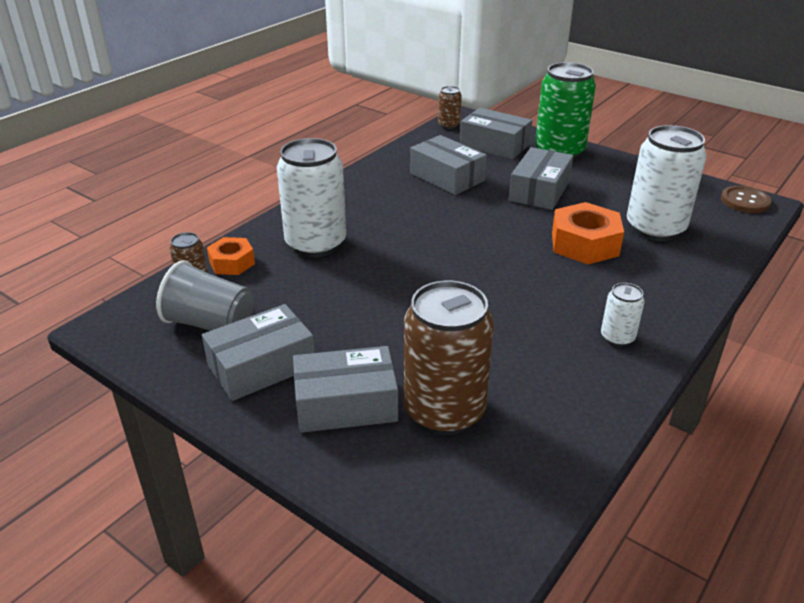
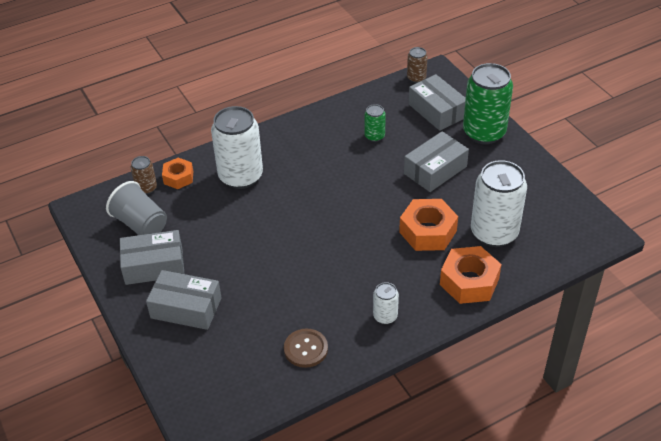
camera: 25 degrees right, 10 degrees up
brown can [404,280,494,435] -> none
grey box [410,135,487,195] -> green can [364,104,386,142]
brown button [721,186,772,213] -> brown button moved to [284,329,328,368]
none -> orange nut [440,246,501,304]

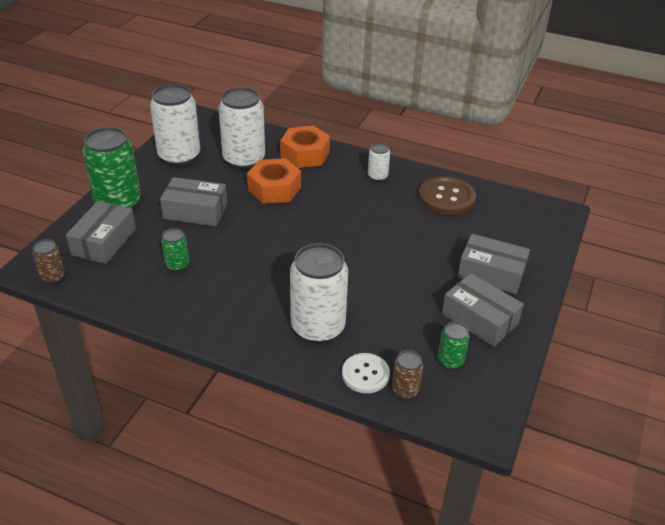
camera: 130 degrees left, 5 degrees down
grey cup [106,181,167,235] -> green can [438,322,470,369]
grey box [146,270,222,330] -> grey box turned 45 degrees counterclockwise [458,234,530,294]
orange nut [162,158,193,189] -> white button [342,353,390,393]
brown button [284,329,328,368] -> brown button [419,176,476,215], size x1.52
none -> white can [150,84,200,166]

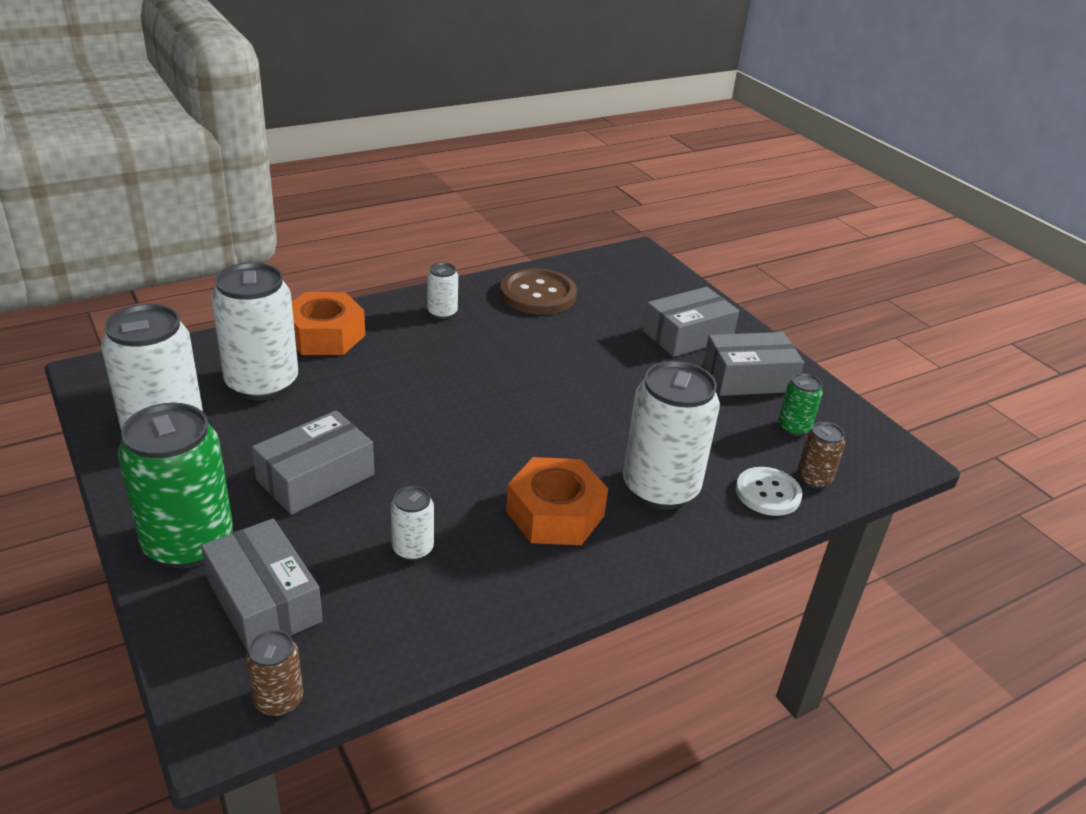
camera: 55 degrees left, 5 degrees down
green can [161,228,189,272] -> white can [391,486,434,561]
orange nut [247,158,301,204] -> orange nut moved to [506,457,608,545]

